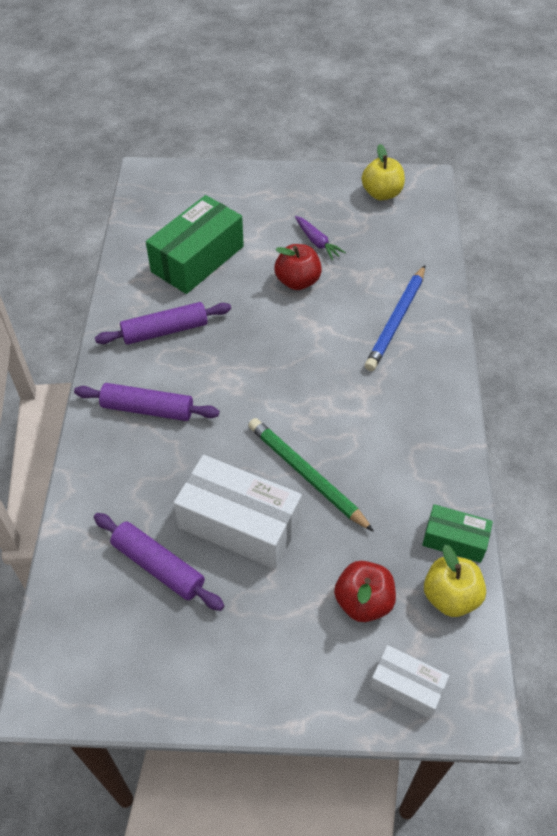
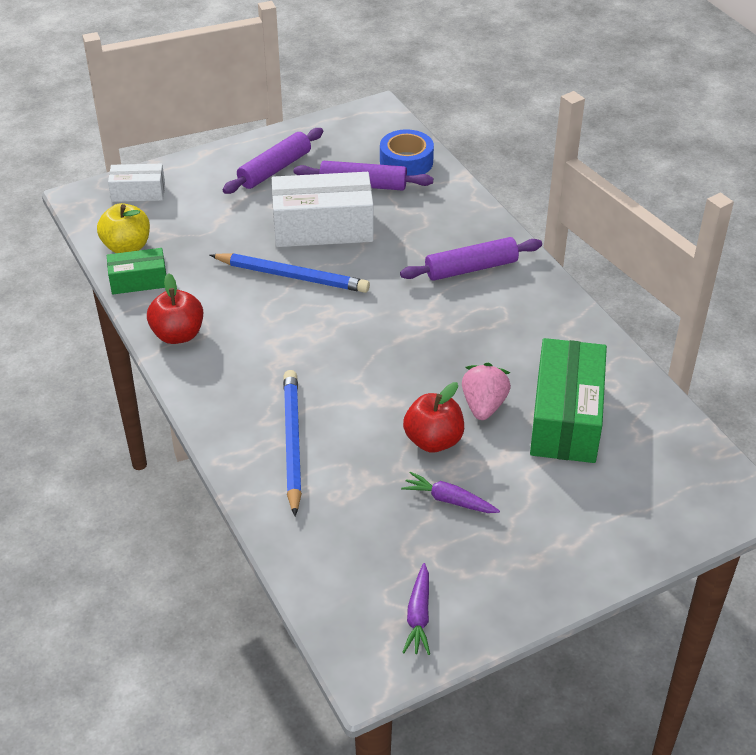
camera: 150 degrees right, 10 degrees down
purple rolling pin [95,302,231,345] -> purple rolling pin moved to [223,128,323,194]
green pencil [248,418,374,532] -> blue pencil [210,253,370,293]
red apple [334,561,396,622] -> red apple moved to [147,273,203,344]
yellow apple [362,144,405,200] -> purple carrot [402,563,430,655]
none -> blue tape [380,129,434,175]
none -> pink strawberry [462,363,511,420]

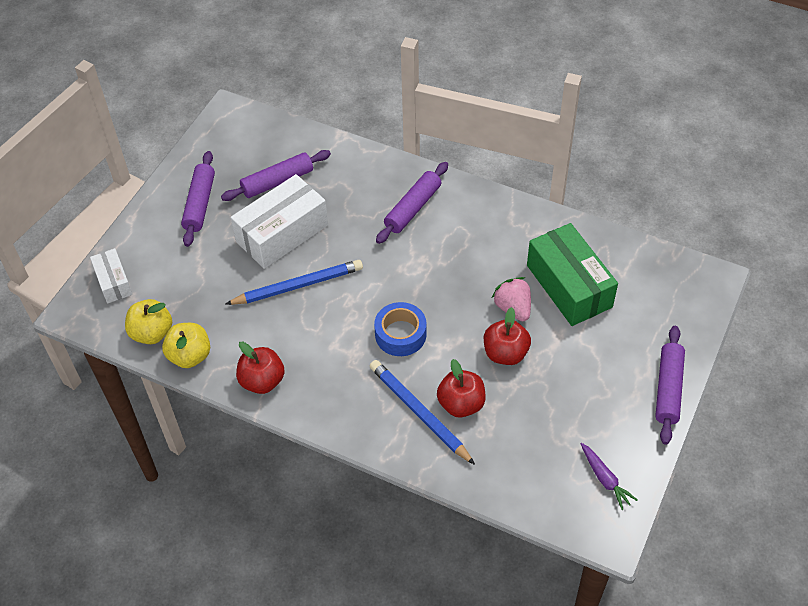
camera: 35 degrees left, 10 degrees up
green box [107,248,166,294] -> yellow apple [162,323,210,368]
white box [108,164,165,202] -> white box turned 75 degrees counterclockwise [90,248,133,304]
blue tape [380,129,434,175] -> blue tape moved to [374,302,427,356]
purple carrot [401,471,500,513] -> none
none -> red apple [437,359,486,417]
none -> purple rolling pin [655,326,685,445]

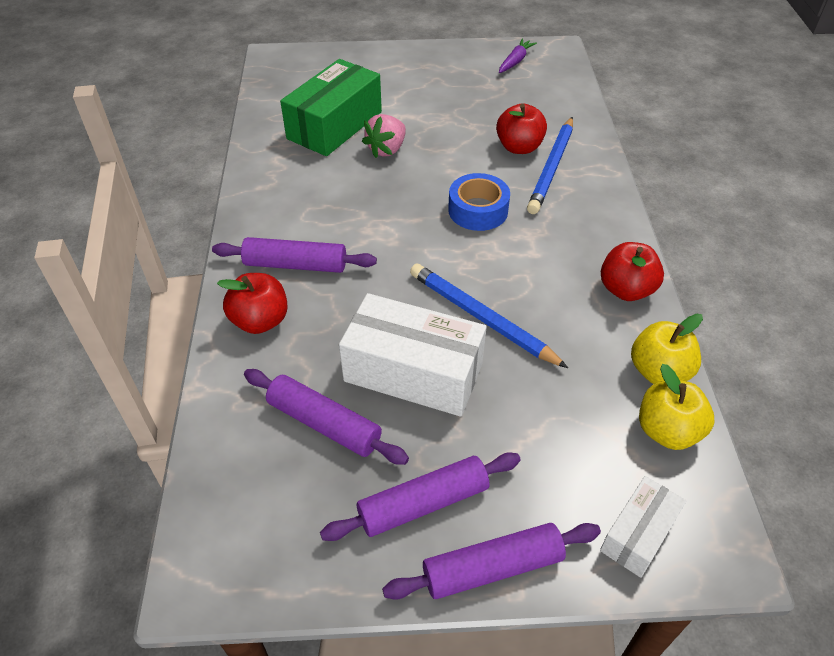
camera: 120 degrees left, 5 degrees down
red apple [484,307,531,365] -> red apple moved to [217,273,288,334]
purple rolling pin [655,326,685,445] -> purple rolling pin moved to [382,523,601,600]

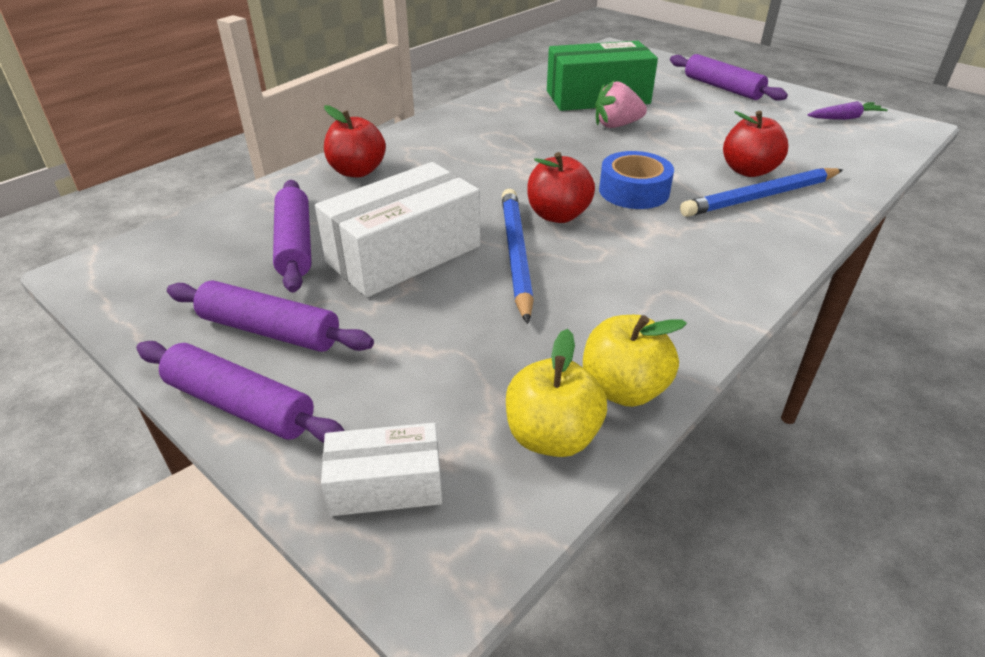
camera: 45 degrees right, 10 degrees down
purple rolling pin [212,237,377,273] -> purple rolling pin moved to [670,54,788,101]
white box [339,293,487,417] -> white box turned 75 degrees clockwise [315,162,480,297]
red apple [601,242,664,301] -> red apple moved to [527,152,595,223]

